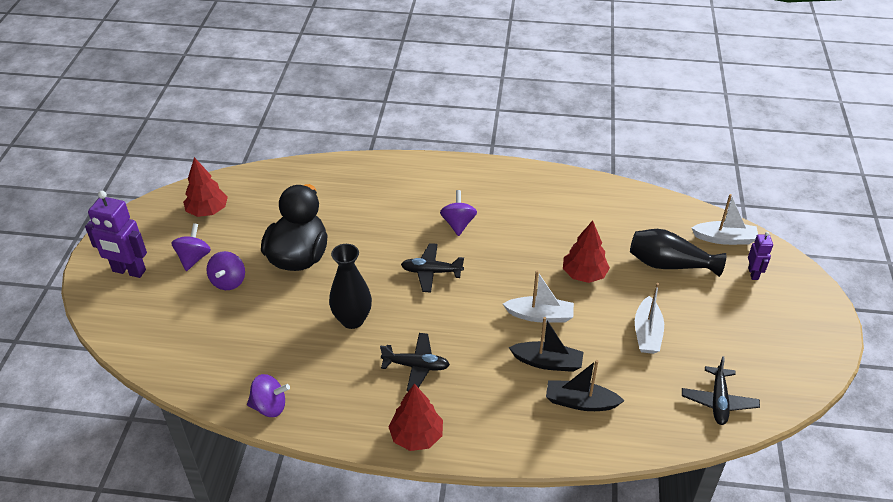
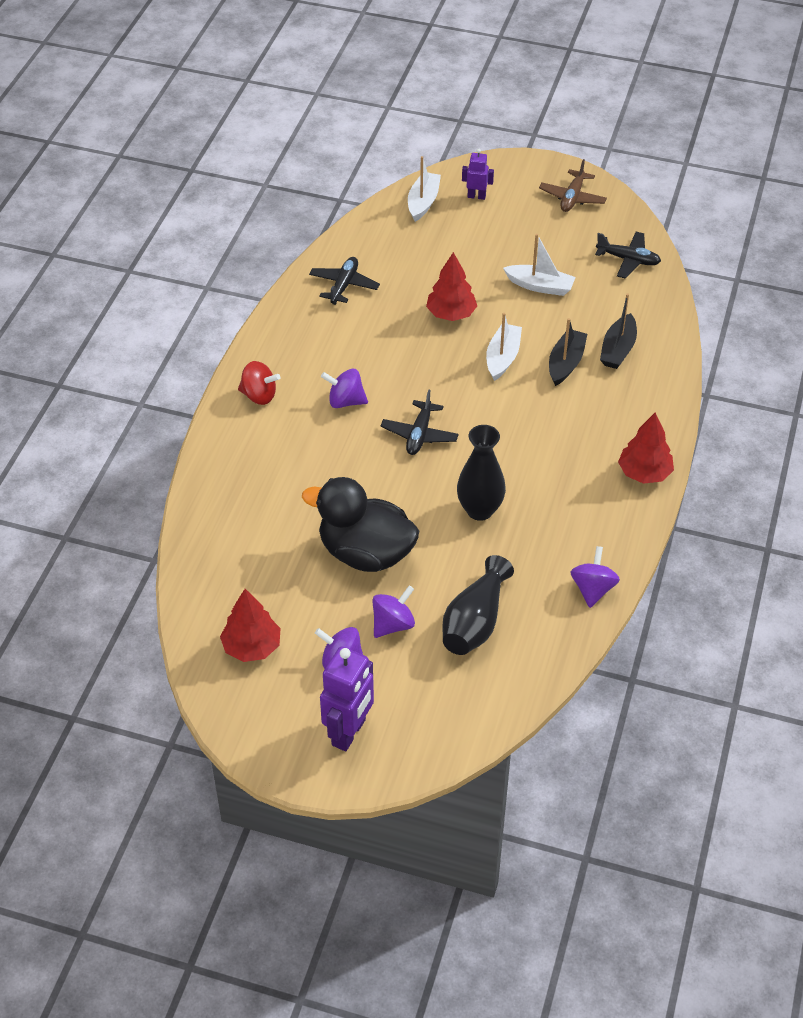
camera: 80 degrees left, 5 degrees up
purple spinning top [206,251,245,290] -> purple spinning top turned 60 degrees counterclockwise [372,586,415,638]
black plane [380,333,450,391] -> black plane moved to [309,257,380,305]
black vase [630,229,726,277] -> black vase moved to [442,555,514,655]
none -> red spinning top [238,361,280,405]
none -> brown plane [539,159,607,212]

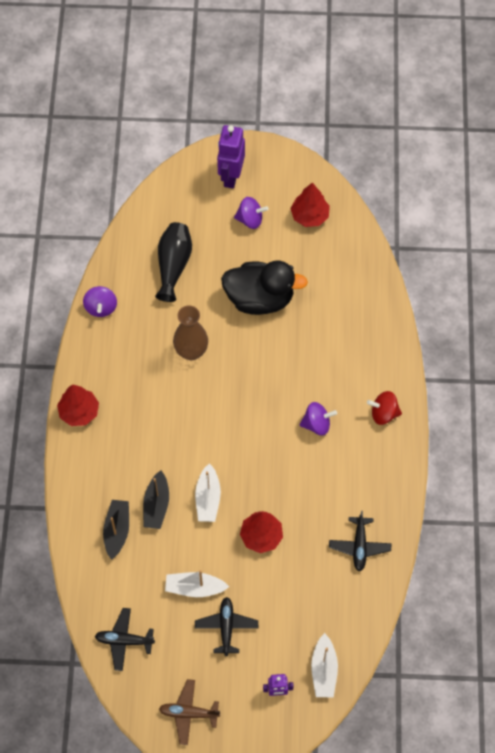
camera: 165 degrees right, 15 degrees up
purple spinning top [372,586,415,638] -> none
black plane [381,390,459,455] -> black plane moved to [195,597,258,656]
black vase [457,425,506,521] -> brown vase [173,305,208,360]
brown plane [539,159,607,212] -> brown plane turned 90 degrees counterclockwise [159,679,220,745]

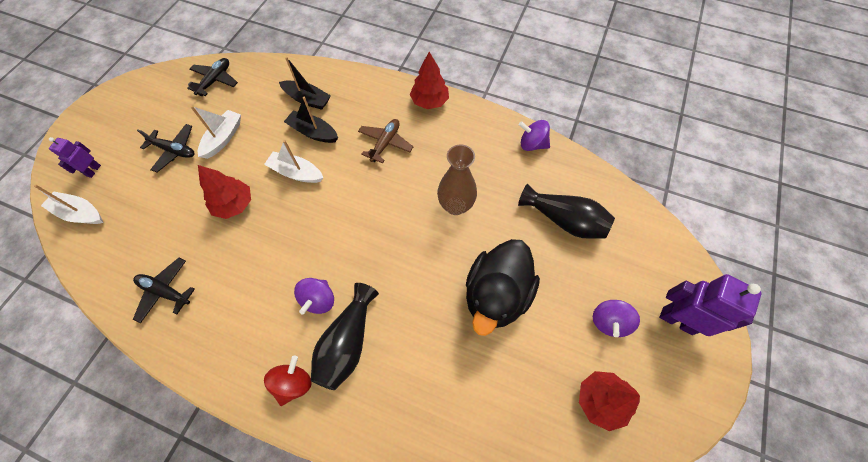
camera: 110 degrees right, 0 degrees up
brown plane [159,679,220,745] -> brown plane moved to [358,119,414,163]
none -> black vase [311,283,379,390]

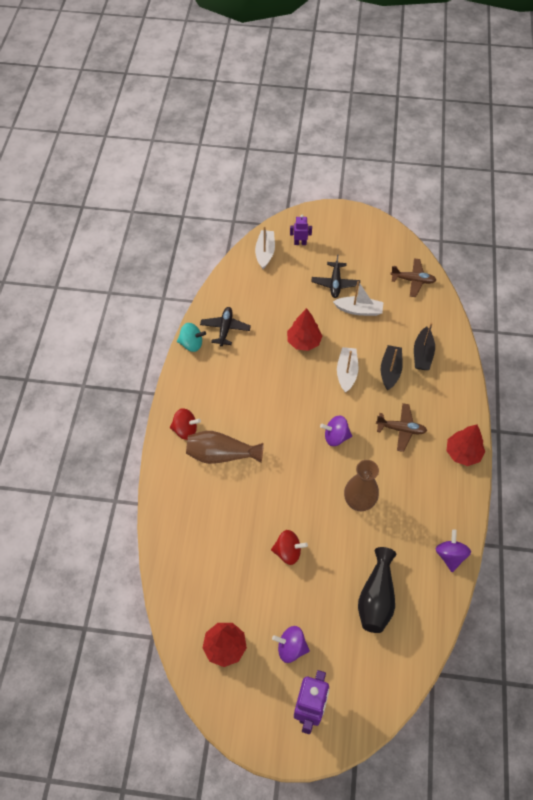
camera: 75 degrees right, 5 degrees down
black plane [187,58,238,96] -> brown plane [390,258,436,297]
purple spinning top [294,278,334,315] -> purple spinning top moved to [320,416,352,446]
black vase [311,283,379,390] -> brown vase [186,431,264,464]
black duck [466,239,540,336] -> red spinning top [271,530,308,565]
none -> turquoise spinning top [177,323,206,352]

